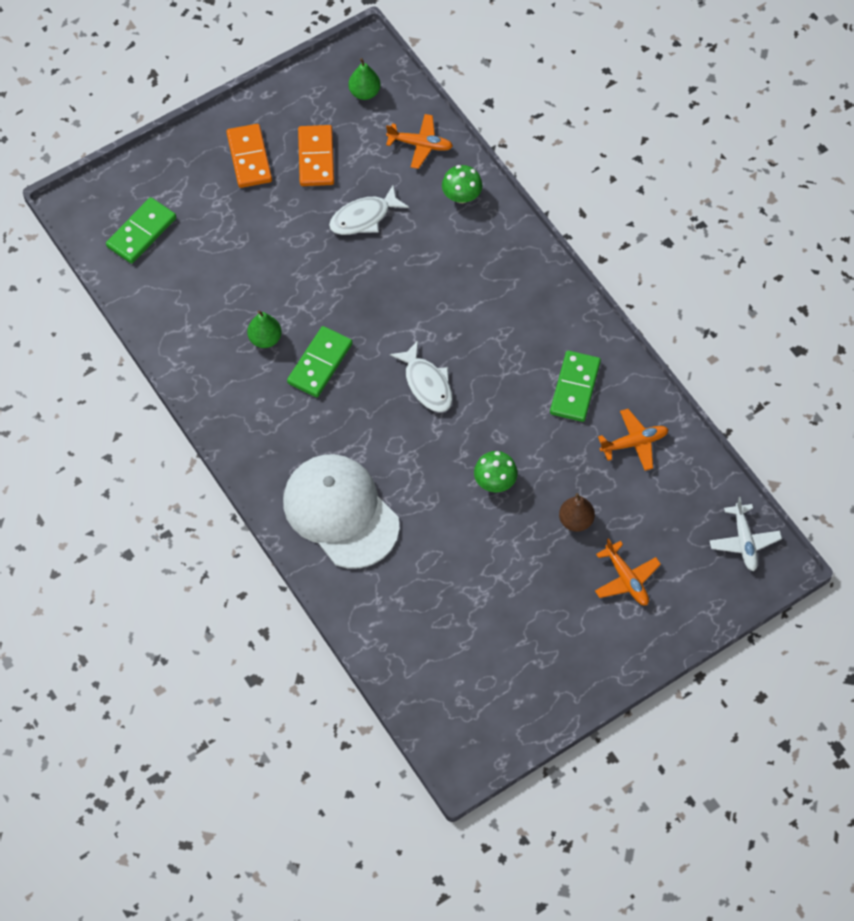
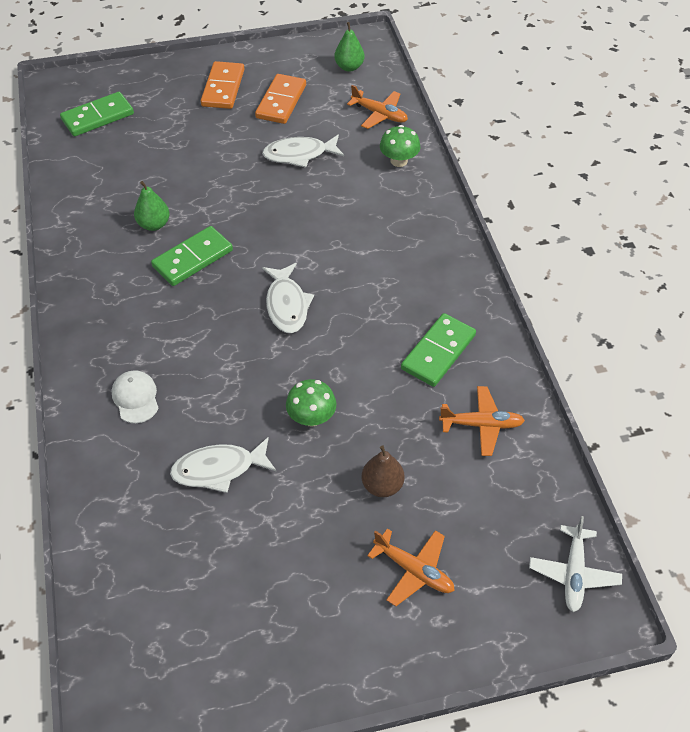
camera: 20 degrees right, 10 degrees down
white cap [283,454,400,568] -> white cap [111,370,158,423], size x0.42
orange plane [595,538,661,605] -> orange plane turned 45 degrees counterclockwise [367,529,455,606]
none -> white fish [170,437,276,493]

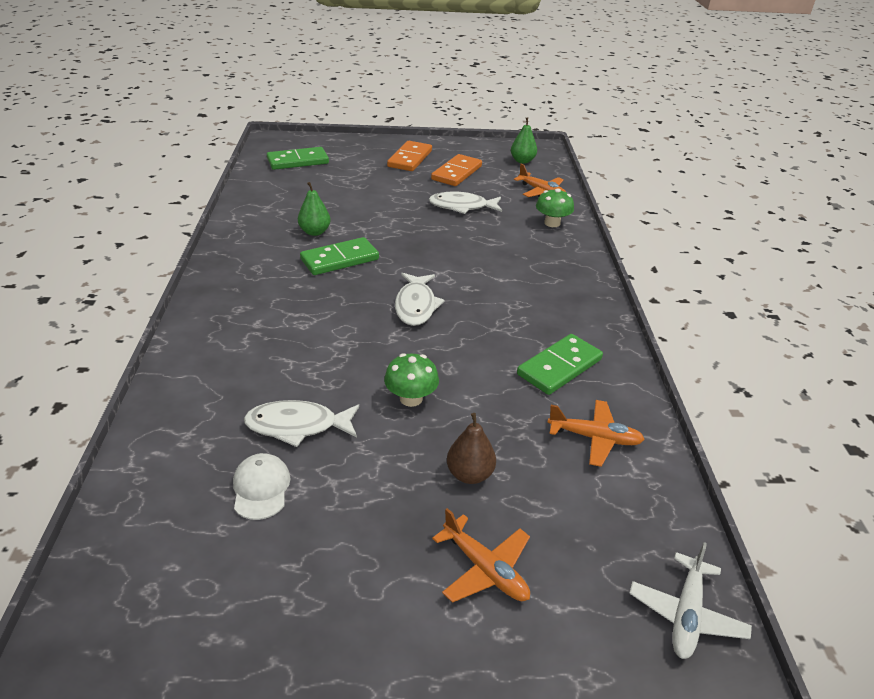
camera: 10 degrees right, 15 degrees down
white cap [111,370,158,423] -> white cap moved to [233,453,290,520]

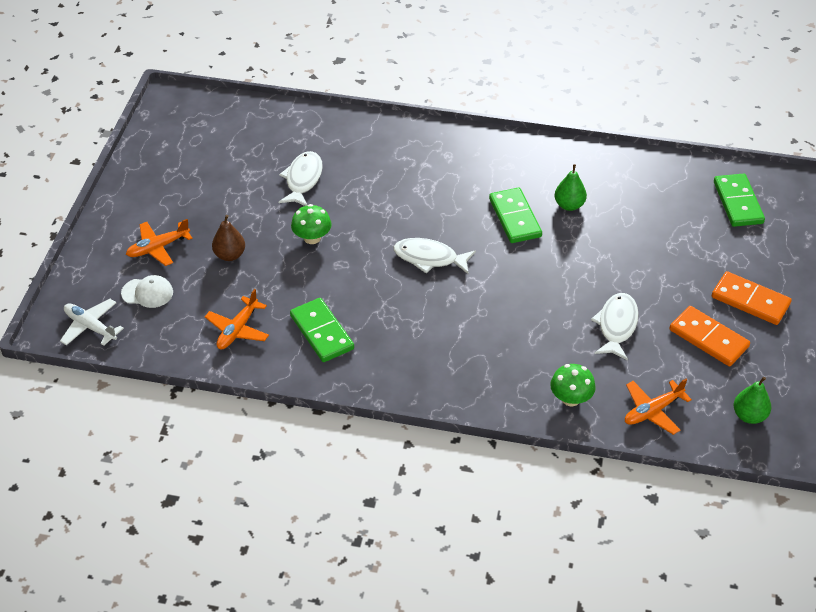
camera: 105 degrees right, 10 degrees up
white cap [233,453,290,520] -> white cap moved to [121,275,173,308]

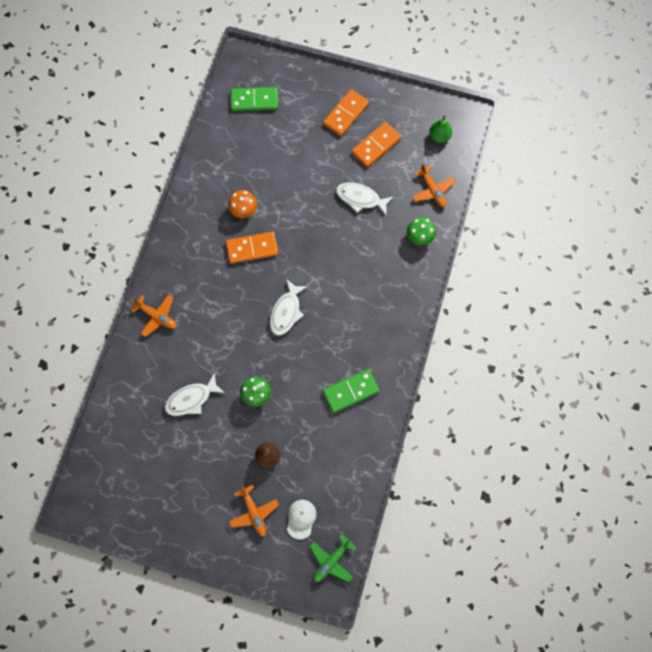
camera: 85 degrees left, 25 degrees up
white plane [60,299,124,346] -> green plane [310,534,357,582]
orange plane [205,289,269,349] -> orange plane moved to [131,295,176,337]
white fish [279,151,323,206] -> white fish turned 45 degrees counterclockwise [165,373,225,416]
green domino [489,188,542,243] -> orange domino [226,231,278,264]
green pear [554,164,587,211] -> orange mushroom [228,190,257,218]

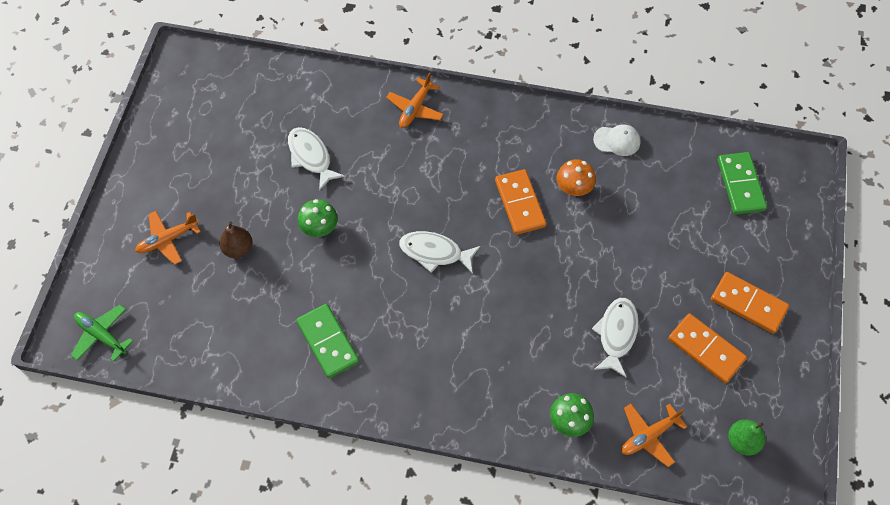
camera: 85 degrees right, 10 degrees down
white cap [287,500,317,540] -> white cap moved to [593,124,641,156]

